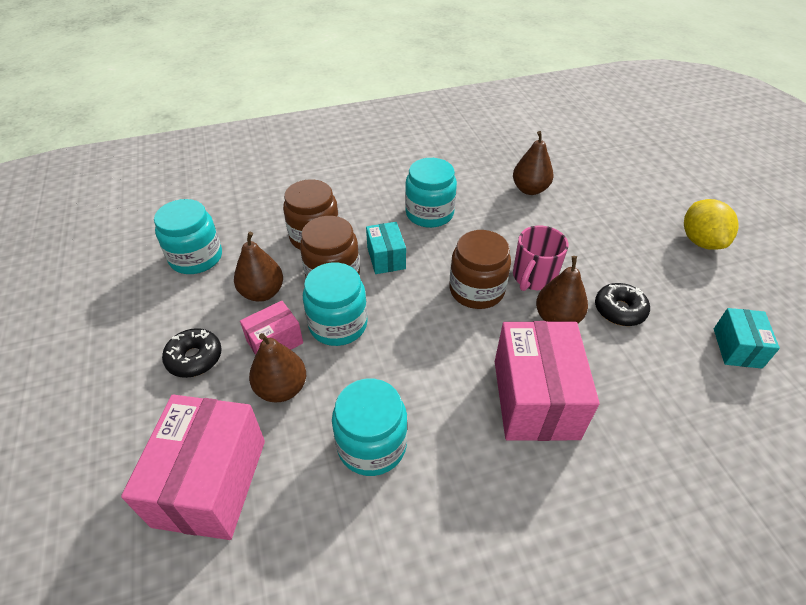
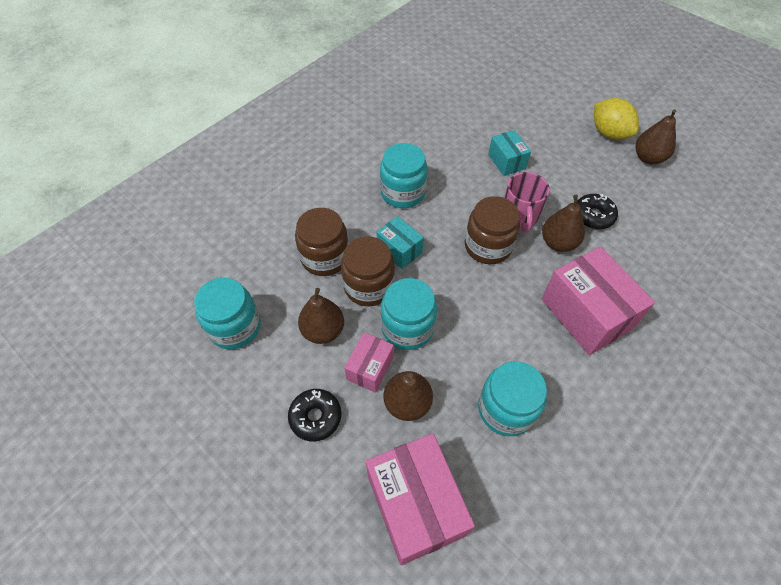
camera: 30 degrees left, 10 degrees up
brown pear [513,131,553,195] -> brown pear moved to [635,109,676,164]
turquoise box [714,308,780,369] -> turquoise box moved to [488,130,531,176]

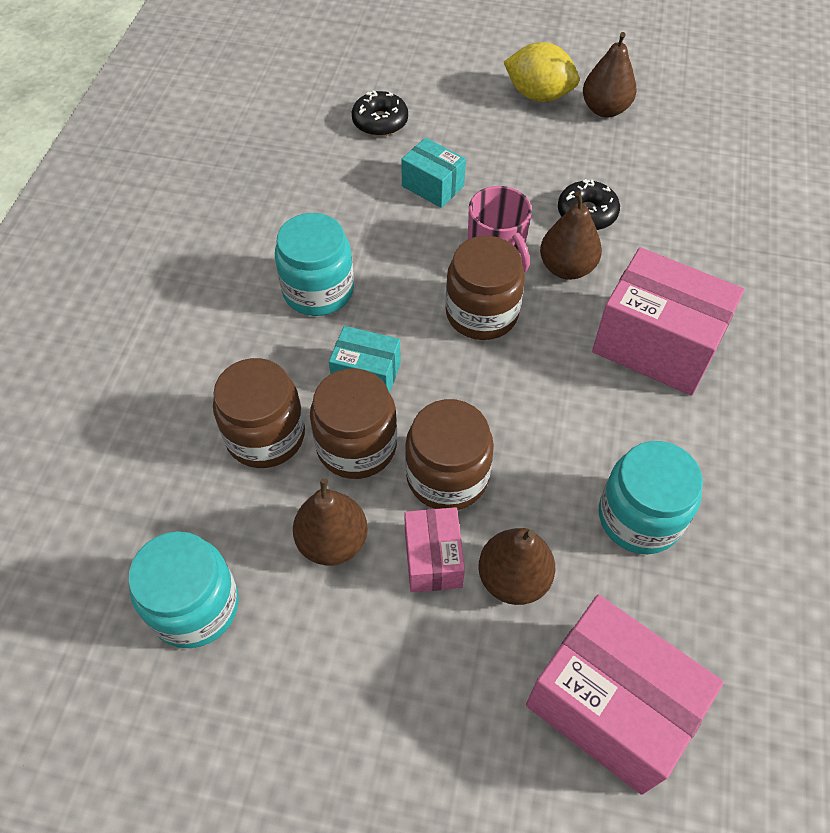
camera: 30 degrees left, 0 degrees up
black donut [288,389,342,441] -> black donut moved to [352,90,408,136]
turquoise jar [381,278,437,350] -> brown jar [405,399,494,510]

